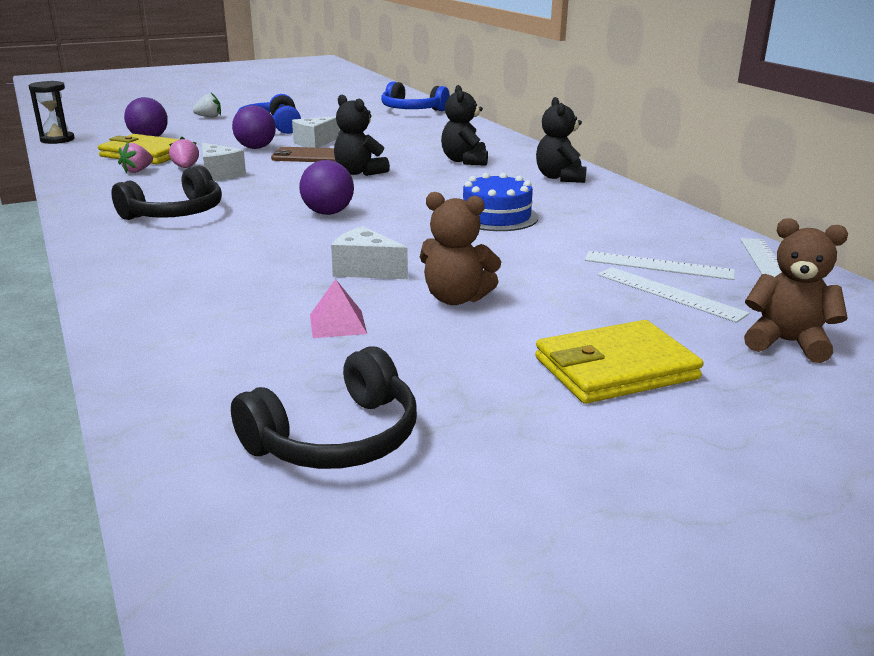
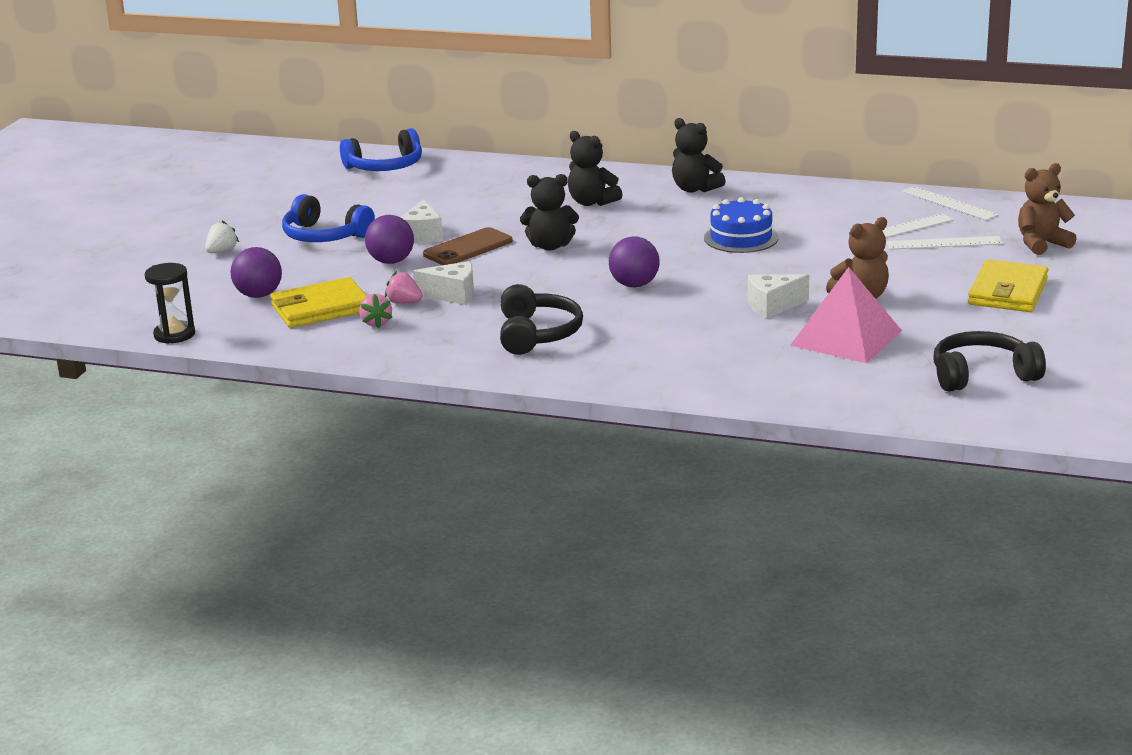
camera: 45 degrees left, 0 degrees up
black headphones [231,346,417,469] -> black headphones turned 105 degrees counterclockwise [933,331,1046,392]
pink pyramid [310,279,367,338] -> pink pyramid [790,267,902,363], size x2.11

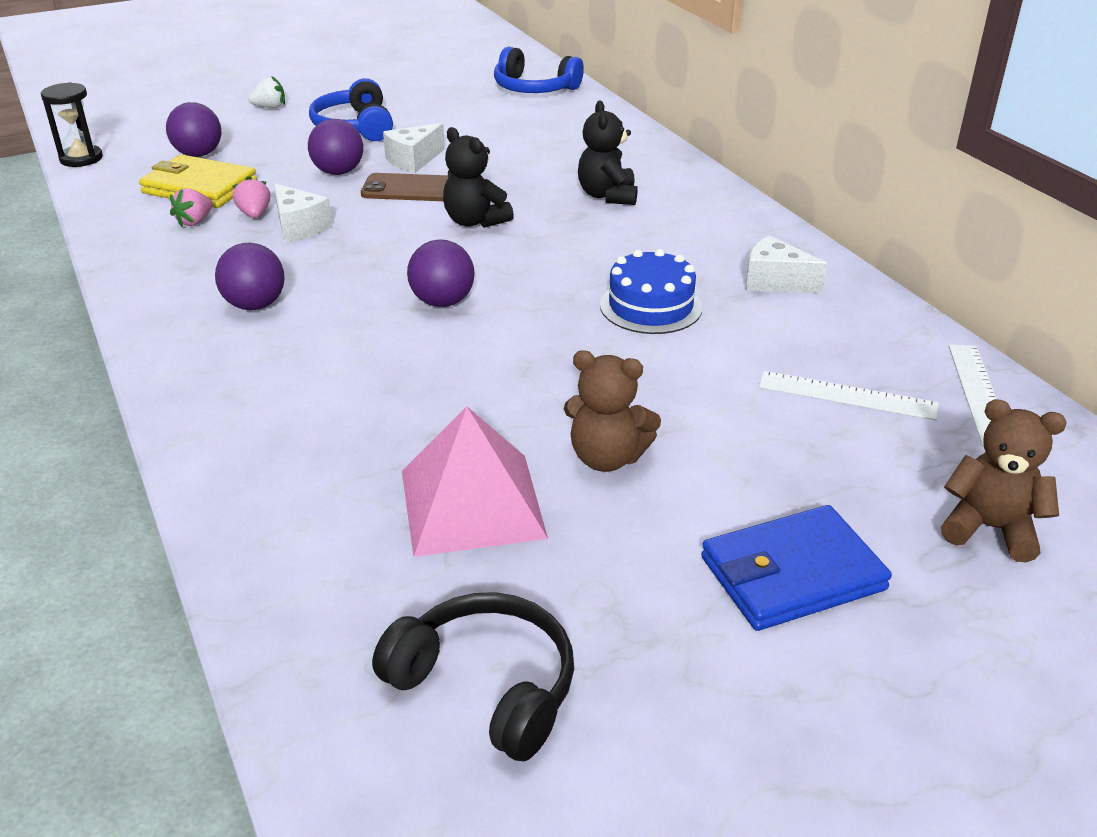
camera: 45 degrees right, 10 degrees up
black headphones [500,284,583,355] -> purple ball [215,243,285,310]
black teddy bear [672,118,726,193] -> none
white cheese [748,274,809,319] -> white cheese moved to [746,235,828,294]
white ruler [886,236,1004,250] -> none
yellow wallet [968,259,1048,312] -> blue wallet [701,505,892,631]

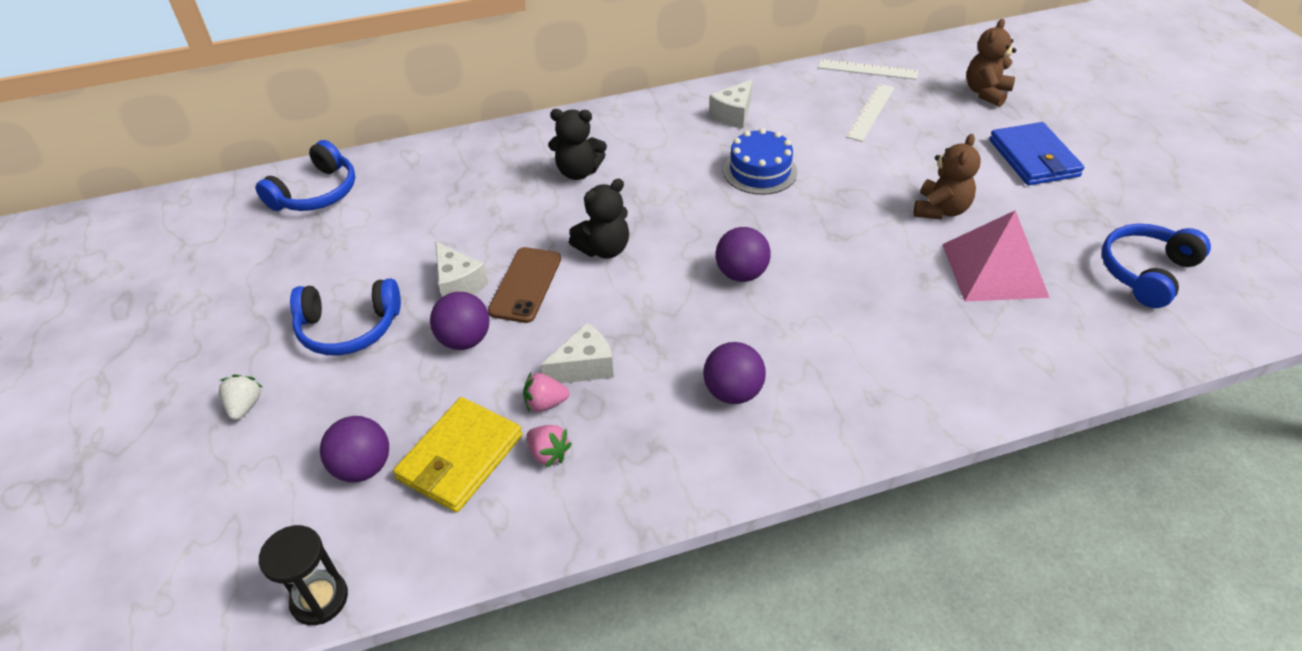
camera: 80 degrees left, 10 degrees up
black headphones [372,592,574,761] -> blue headphones [1102,224,1211,308]

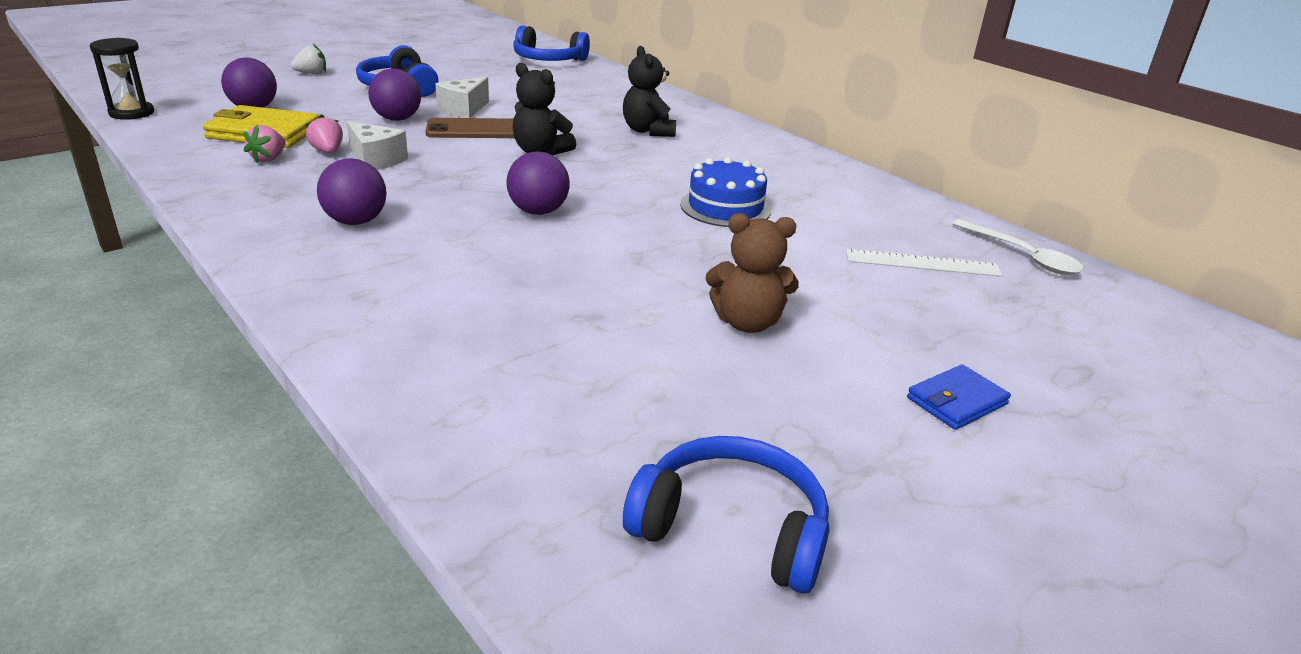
camera: 65 degrees right, 15 degrees down
white cheese [709,79,753,128] -> none
white ruler [818,59,918,80] -> white spoon [952,219,1084,275]
pink pyramid [942,210,1050,302] -> none
brown teddy bear [966,19,1016,107] -> none
blue wallet [989,122,1084,185] -> blue wallet [907,364,1011,430], size x0.60

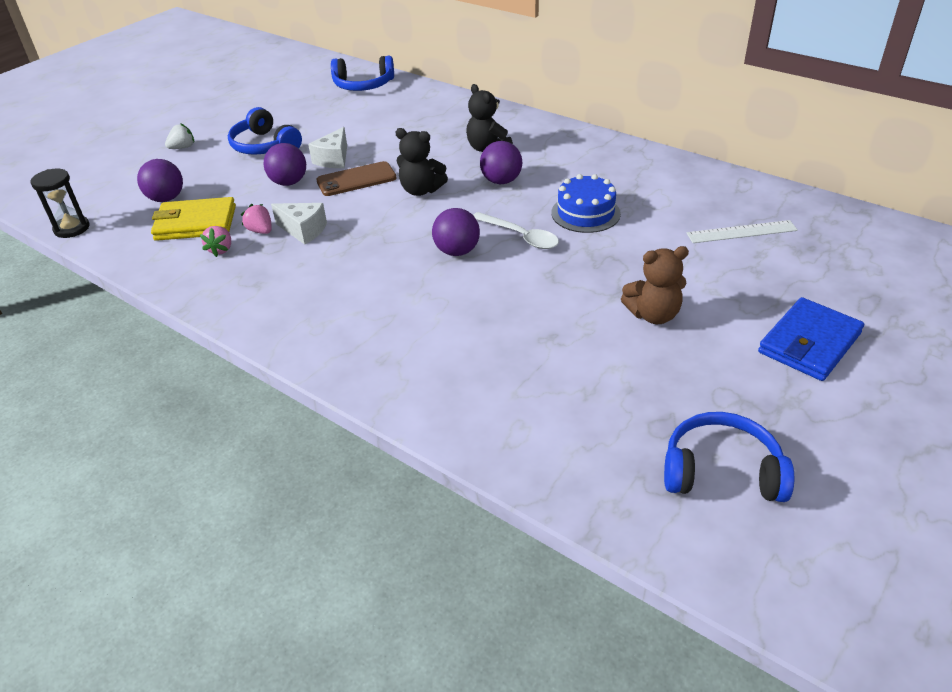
camera: 10 degrees left, 10 degrees up
purple ball [317,158,387,225] -> purple ball moved to [480,141,522,185]
blue wallet [907,364,1011,430] -> blue wallet [758,297,864,381], size x1.68
white spoon [952,219,1084,275] -> white spoon moved to [473,212,559,249]

